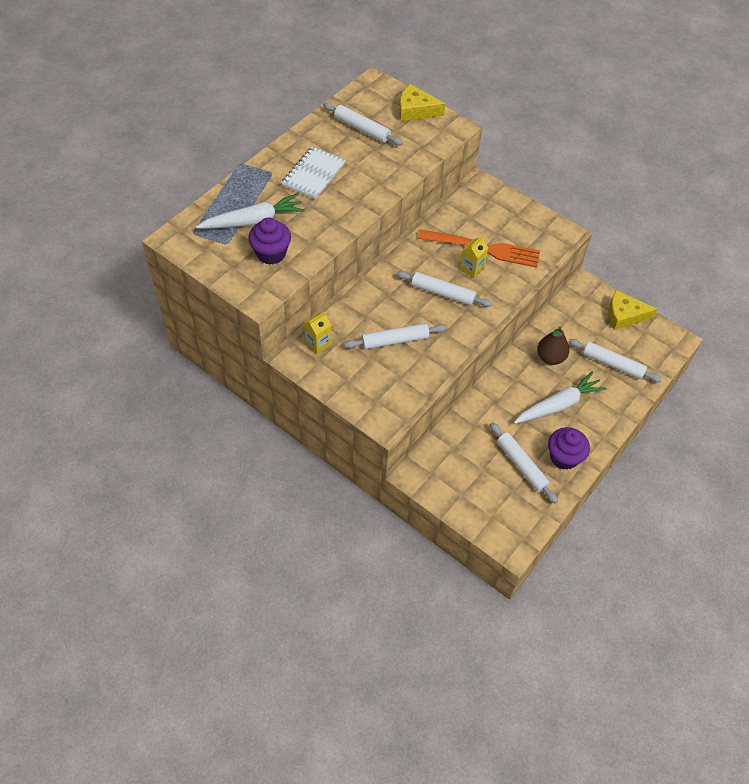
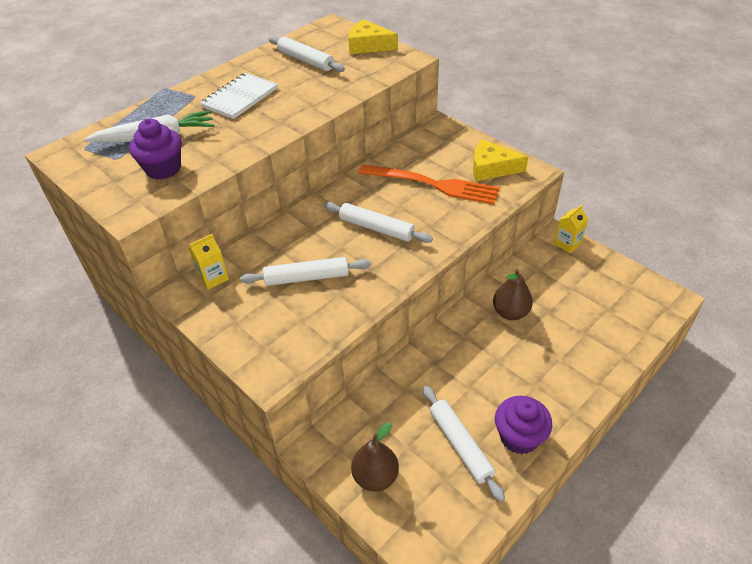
camera: 10 degrees right, 10 degrees down
yellow carton [460,236,488,278] -> yellow carton moved to [554,205,588,253]
white carrot [514,371,607,424] -> none
white rolling pin [569,339,662,382] -> none
yellow cheese [609,290,657,330] -> yellow cheese moved to [473,139,528,181]
none -> brown pear [351,422,399,492]

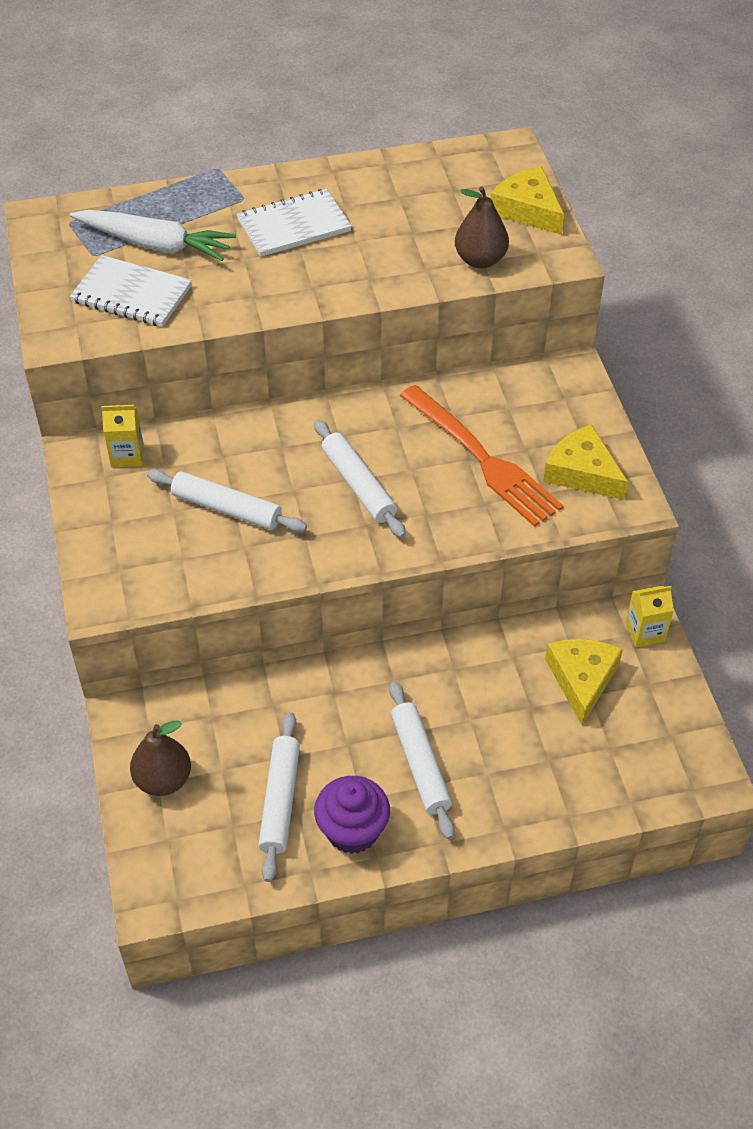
camera: 30 degrees right, 5 degrees up
purple cupcake [129,119,182,180] -> white notebook [70,255,192,327]
white rolling pin [268,36,345,72] -> white rolling pin moved to [389,681,455,839]
brown pear [493,269,533,320] -> brown pear moved to [455,186,509,268]
none -> yellow cheese [545,639,623,725]

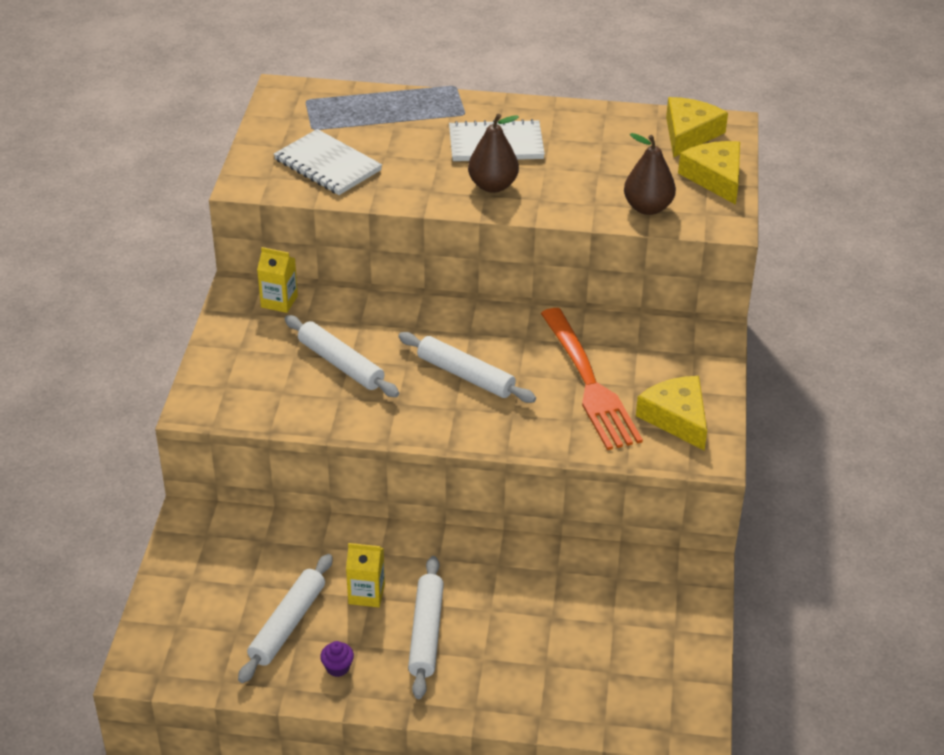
camera: 20 degrees right, 10 degrees down
white carrot [70,210,236,261] -> none
brown pear [130,720,191,796] -> brown pear moved to [468,114,519,193]
white rolling pin [314,420,406,538] -> white rolling pin turned 45 degrees counterclockwise [398,332,536,403]
purple cupcake [314,776,390,854] -> purple cupcake [320,641,354,677], size x0.47
yellow cheese [545,639,623,725] -> yellow cheese moved to [666,97,728,158]
yellow carton [626,586,674,647] -> yellow carton moved to [346,543,385,607]

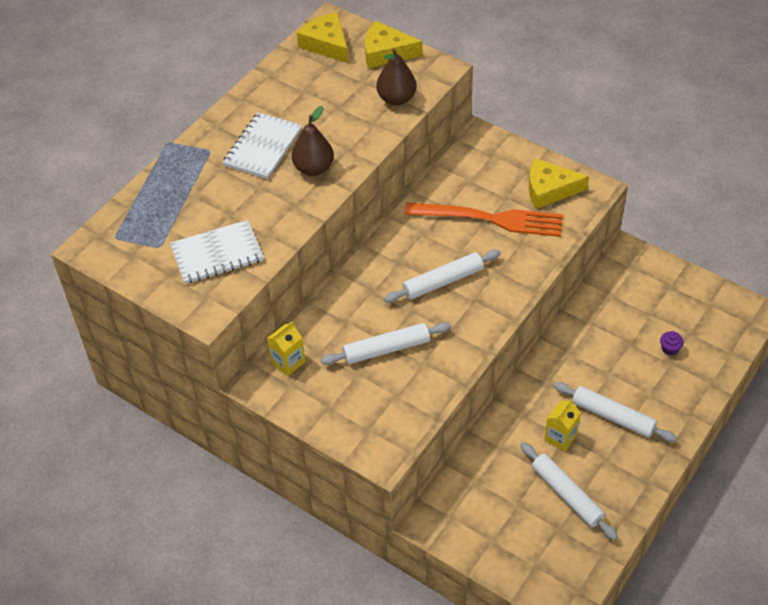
camera: 60 degrees left, 10 degrees up
purple cupcake [320,641,354,677] -> purple cupcake moved to [660,331,684,356]

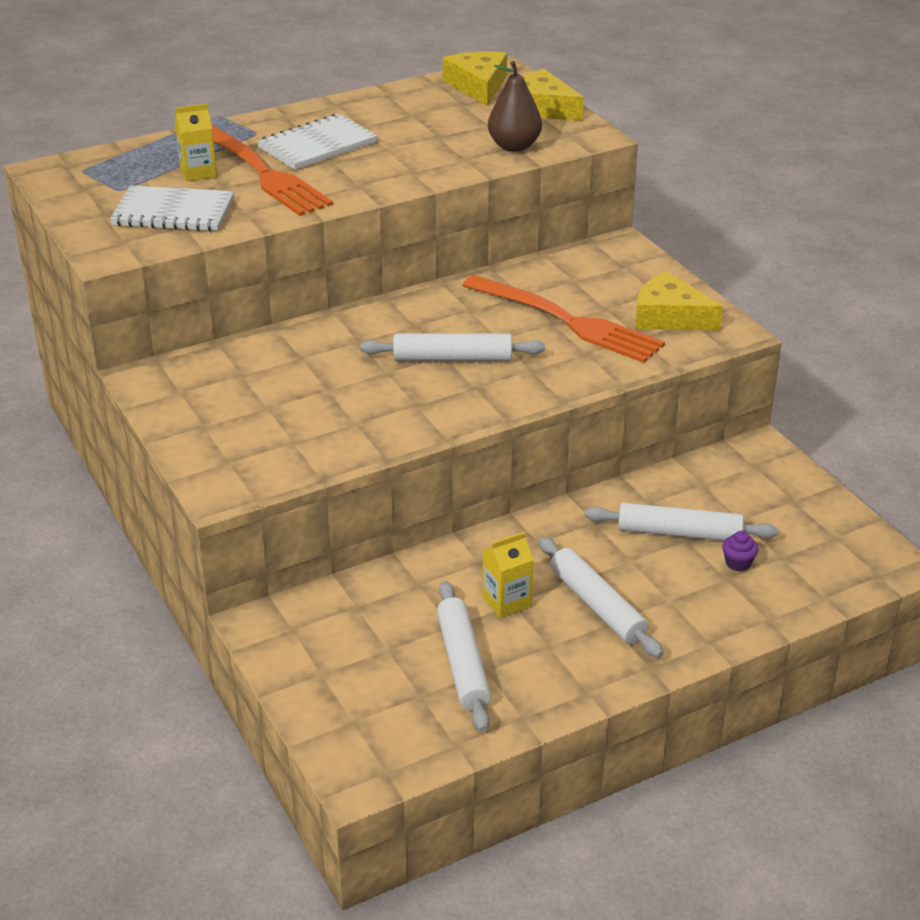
camera: 25 degrees right, 15 degrees down
yellow carton [267,321,305,376] -> yellow carton moved to [174,104,217,181]
brown pear [292,106,334,176] -> none
white rolling pin [321,322,451,365] -> white rolling pin moved to [585,503,778,541]
none -> orange fork [211,124,333,216]

